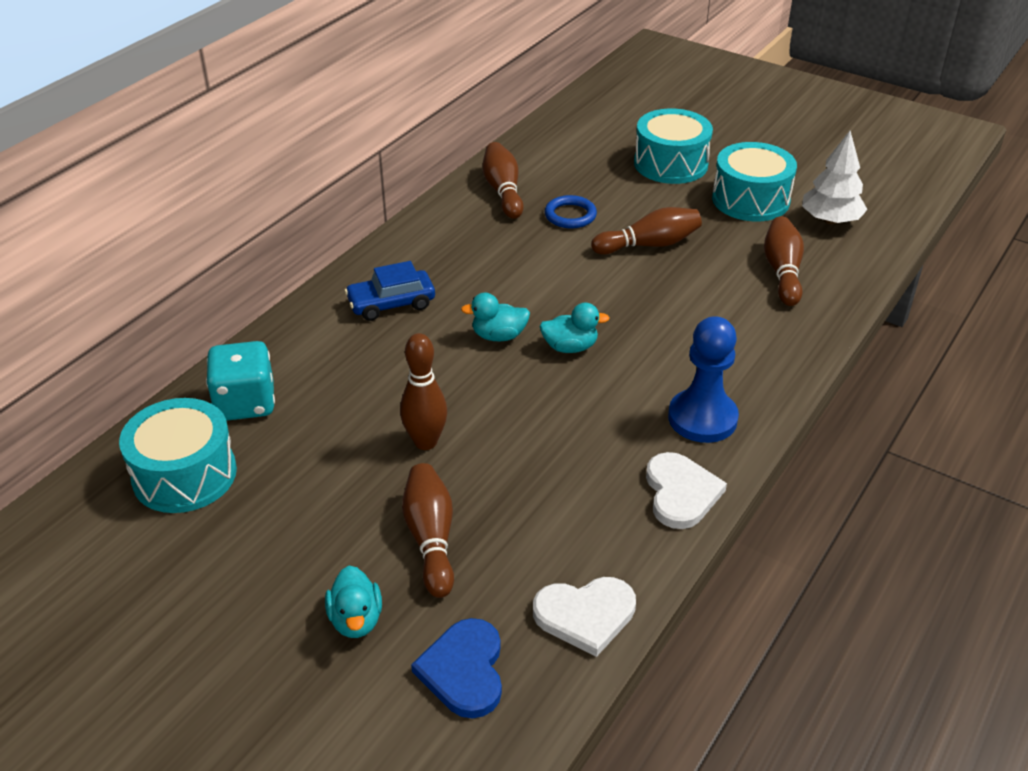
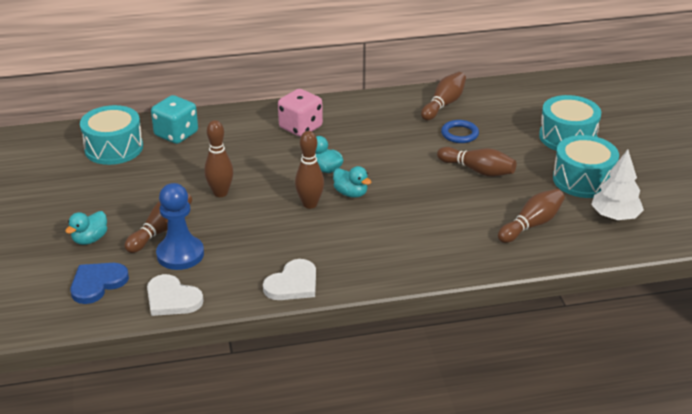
camera: 45 degrees right, 5 degrees down
blue car [344,261,435,321] -> pink dice [278,89,323,137]
blue pawn [668,316,739,443] -> blue pawn moved to [156,183,204,270]
none -> brown bowling pin [295,131,324,209]

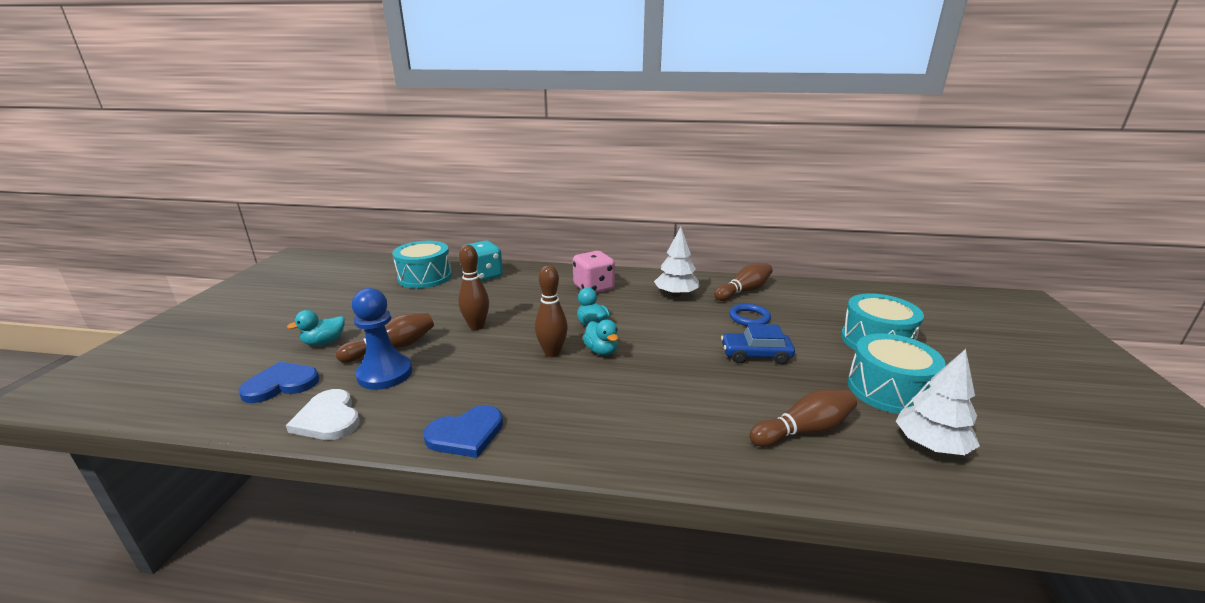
camera: 20 degrees right, 10 degrees down
white heart [263,259,316,300] -> blue heart [424,405,503,458]
brown bowling pin [437,147,516,177] -> blue car [721,324,795,365]
none -> white tree [654,227,699,297]

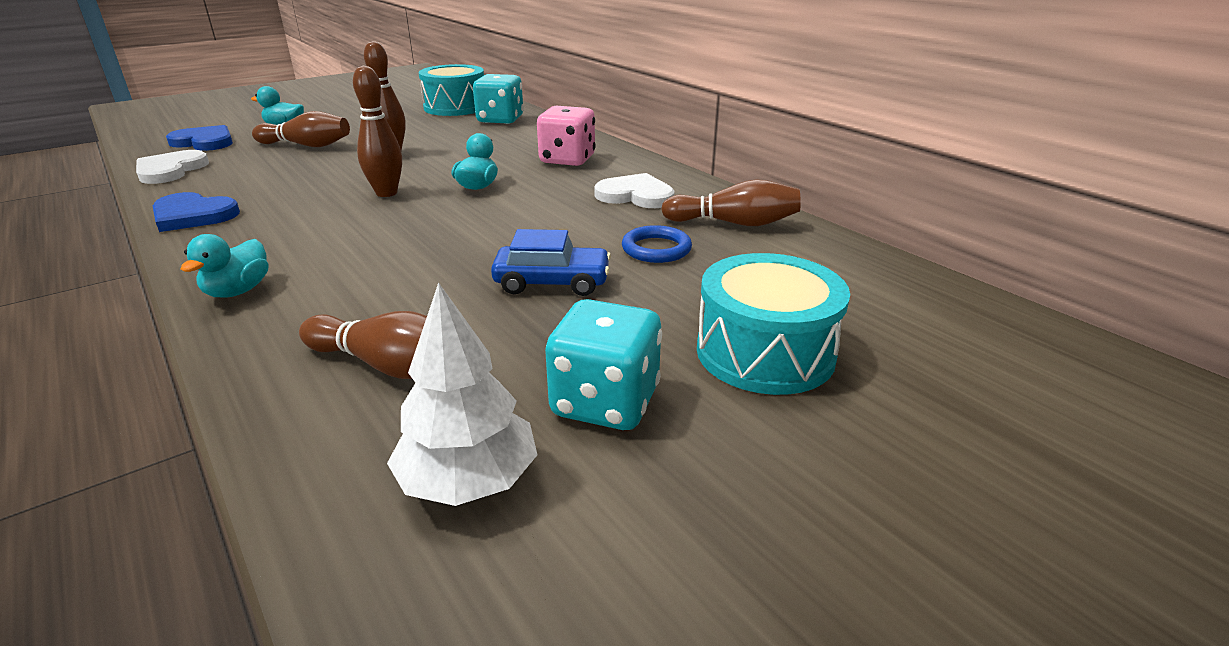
camera: 45 degrees right, 5 degrees up
blue pawn [352,288,412,390] -> none
turquoise duck [583,320,618,355] -> turquoise duck moved to [180,234,269,298]
white tree [654,227,699,297] -> white heart [594,173,675,208]
blue car [721,324,795,365] -> blue car turned 135 degrees clockwise [491,229,611,296]
turquoise drum [848,333,945,414] -> turquoise dice [545,299,662,430]

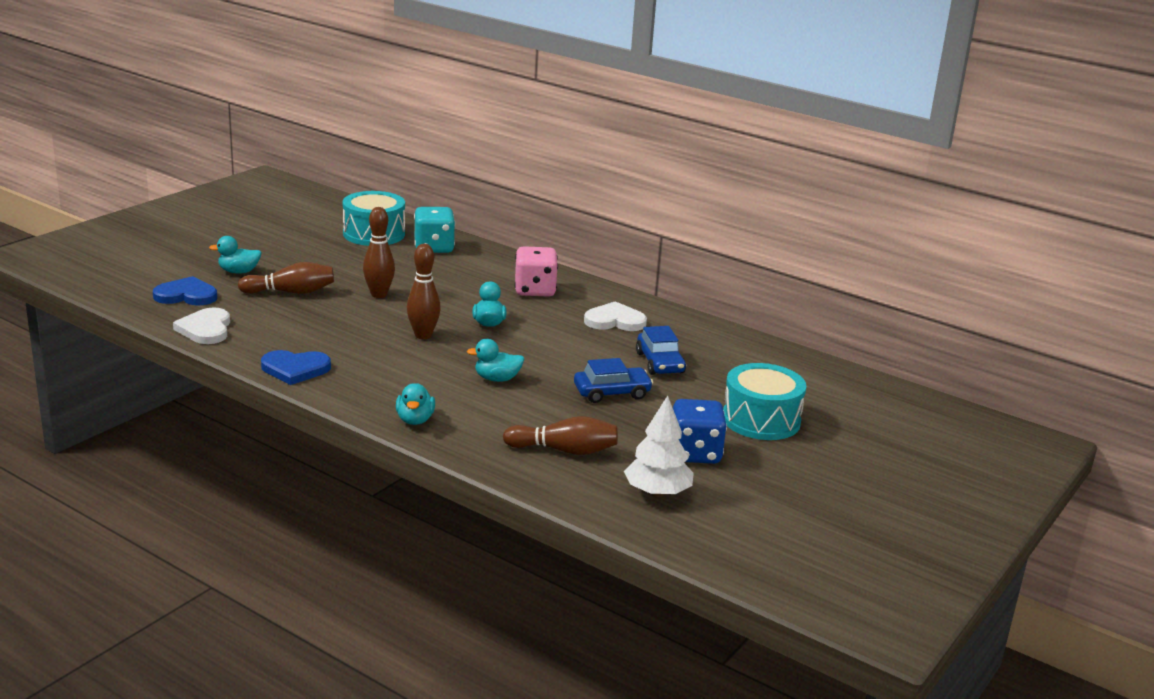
camera: 20 degrees left, 5 degrees down
turquoise dice [545,299,662,430] -> blue dice [673,399,727,464]
blue ring [622,225,692,263] -> blue car [636,326,686,375]
brown bowling pin [661,179,801,226] -> none
none -> turquoise duck [467,339,524,382]

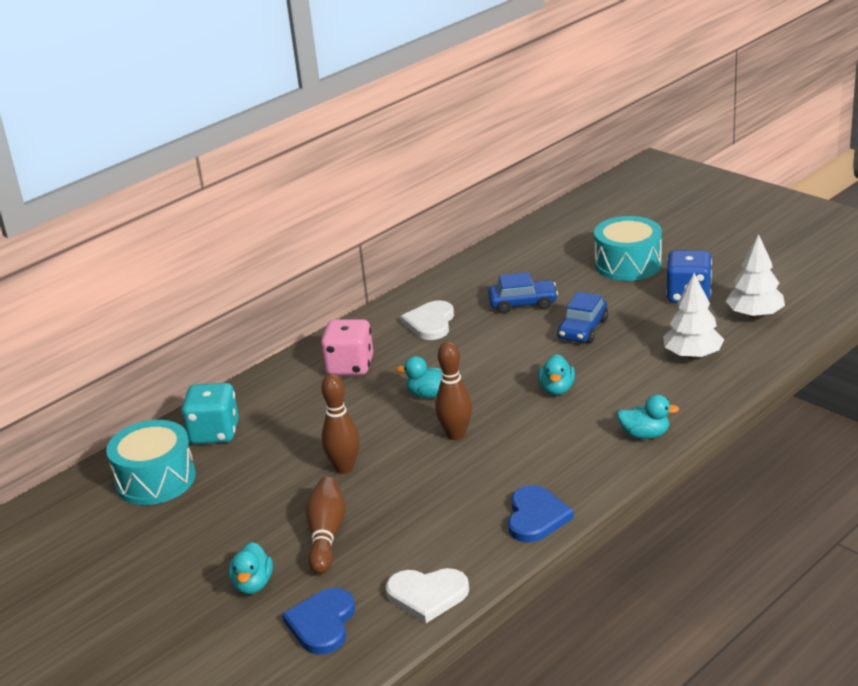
camera: 75 degrees left, 5 degrees up
brown bowling pin [503,416,618,455] -> white tree [663,273,724,359]
blue car [574,358,653,403] -> blue car turned 150 degrees counterclockwise [557,292,608,343]

